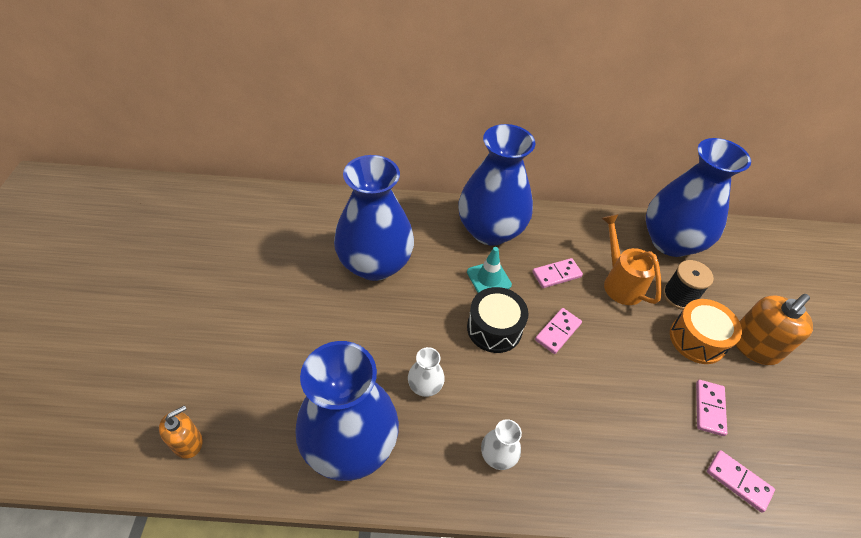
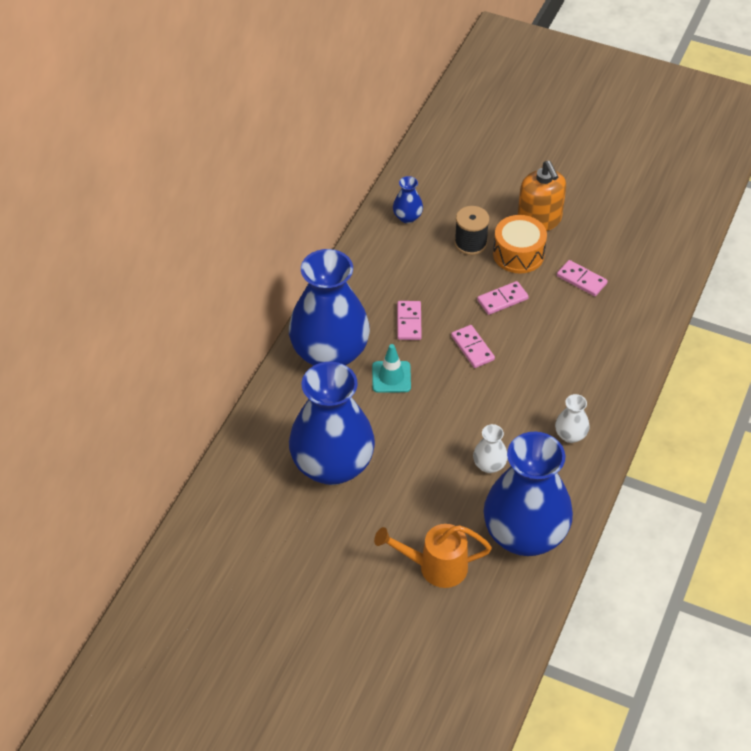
camera: 65 degrees left, 0 degrees up
orange soap dispenser [159,405,203,458] -> none
black drum [467,287,529,353] -> none
orange watering can [601,214,662,305] -> orange watering can moved to [374,524,492,588]
blue vase [646,138,751,257] -> blue vase [393,176,423,223], size x0.41
pink domino [707,450,775,512] -> pink domino moved to [477,281,529,315]

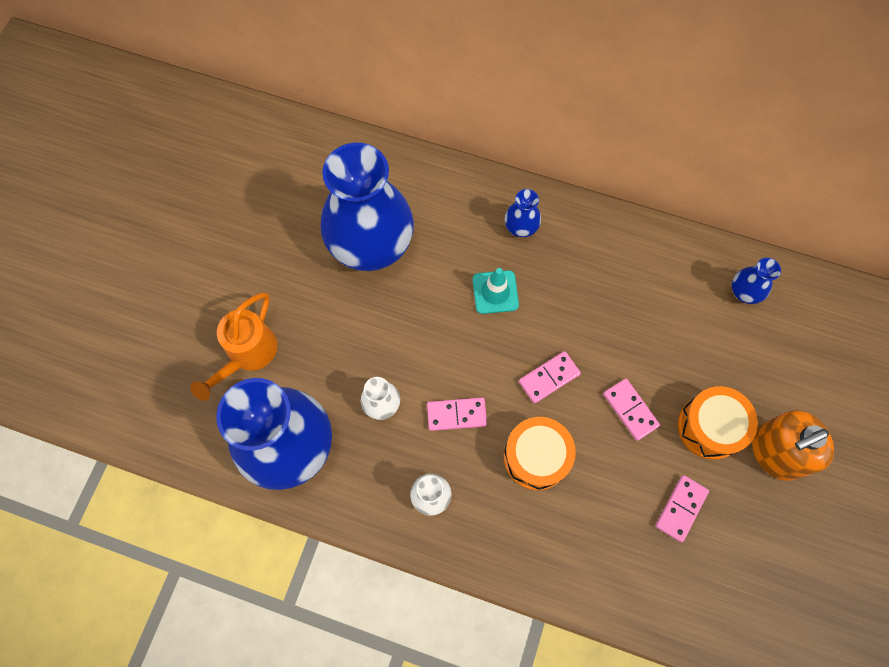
camera: 85 degrees right, 20 degrees up
blue vase [289,249,370,366] -> blue vase [505,189,541,237], size x0.41
orange watering can [374,524,492,588] -> orange watering can turned 150 degrees counterclockwise [190,293,277,401]
pink domino [397,301,422,340] -> pink domino moved to [427,397,487,431]
black spool [454,206,489,255] -> none
none -> orange drum [503,417,576,490]

